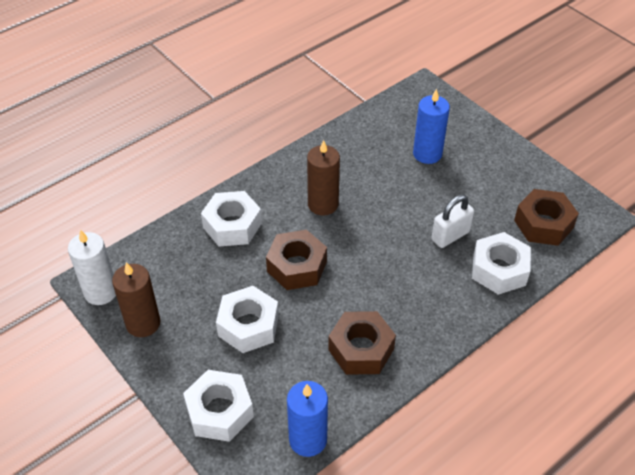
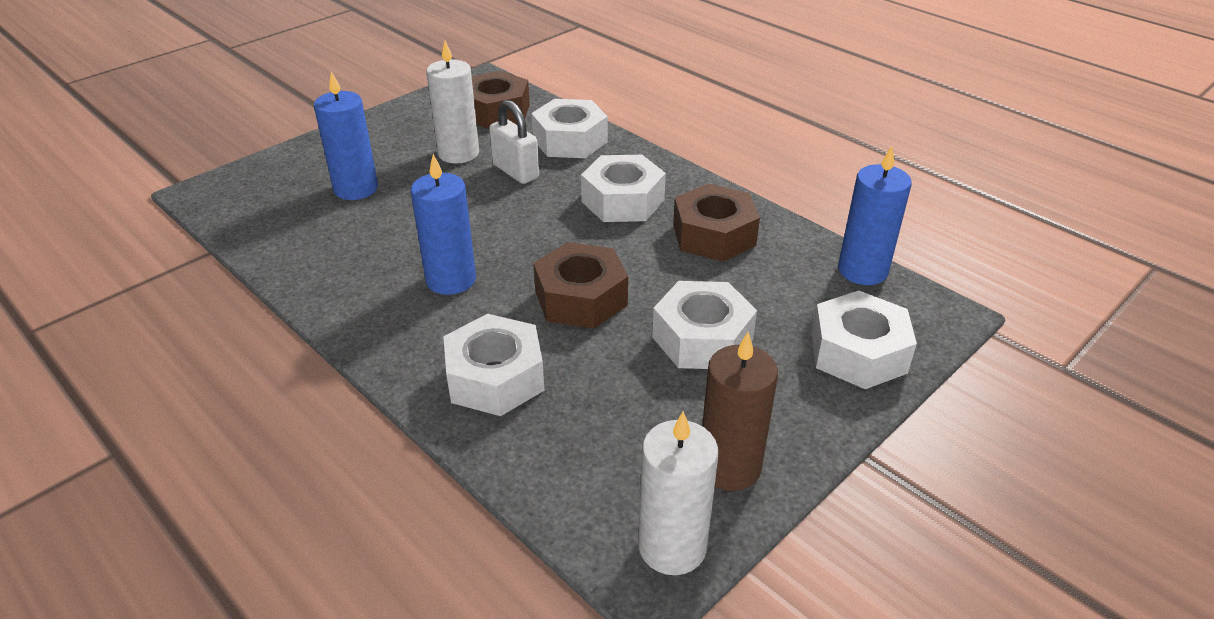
camera: 95 degrees left, 10 degrees down
brown candle [307,140,340,215] -> blue candle [411,154,476,295]
none -> white candle [426,41,479,164]
none -> white nut [581,155,666,222]

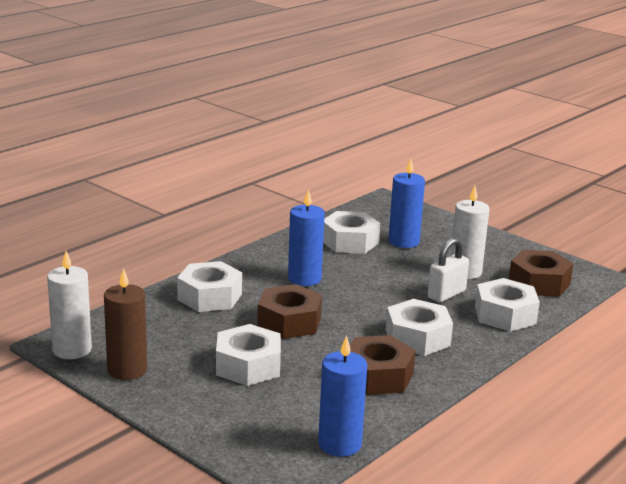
camera: 85 degrees right, 15 degrees down
white nut [811,291,917,389] -> white nut moved to [323,211,380,254]

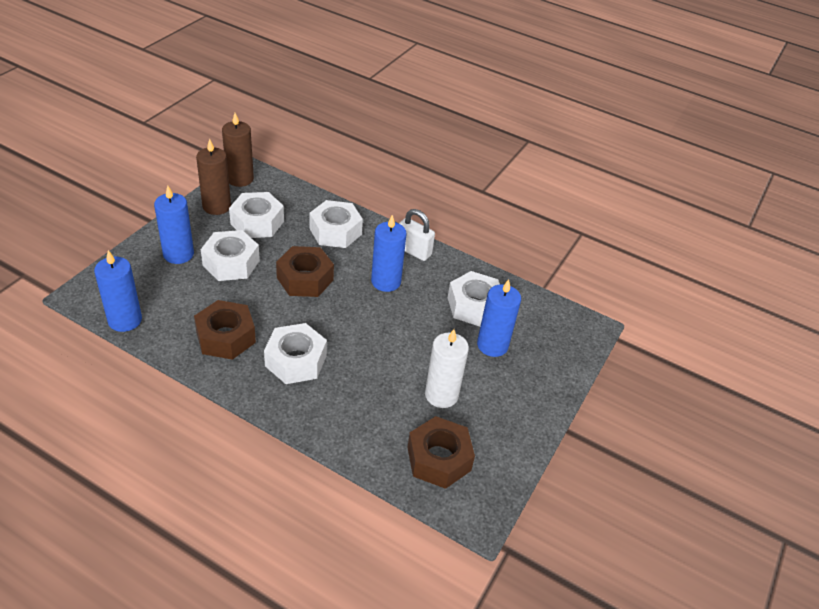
camera: 75 degrees right, 20 degrees up
white candle [47,251,92,359] -> brown candle [222,113,254,187]
white padlock [428,238,469,303] -> white padlock moved to [399,209,435,261]
white nut [475,278,540,332] -> white nut moved to [229,192,284,238]
none -> blue candle [154,185,194,264]

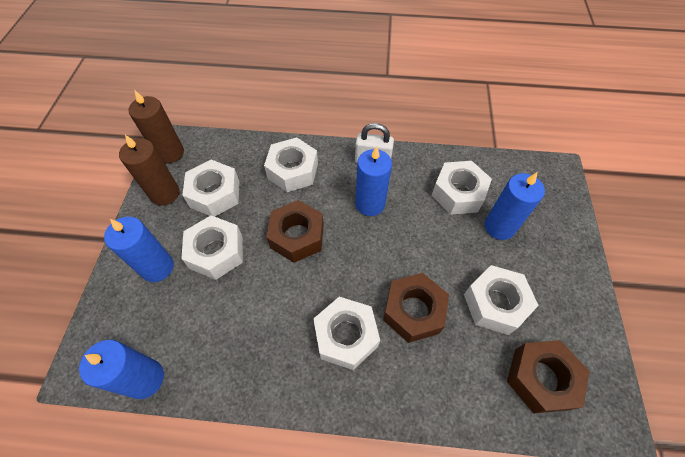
camera: 20 degrees left, 15 degrees up
brown nut [194,300,256,360] -> brown nut moved to [383,273,449,343]
white candle [425,329,469,408] -> white nut [464,265,539,335]

